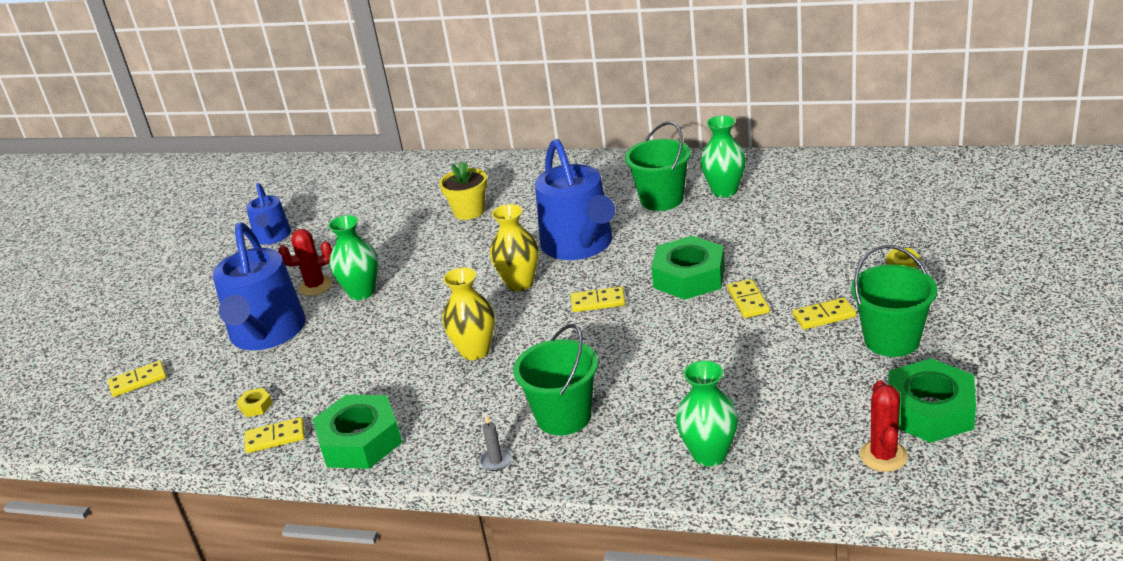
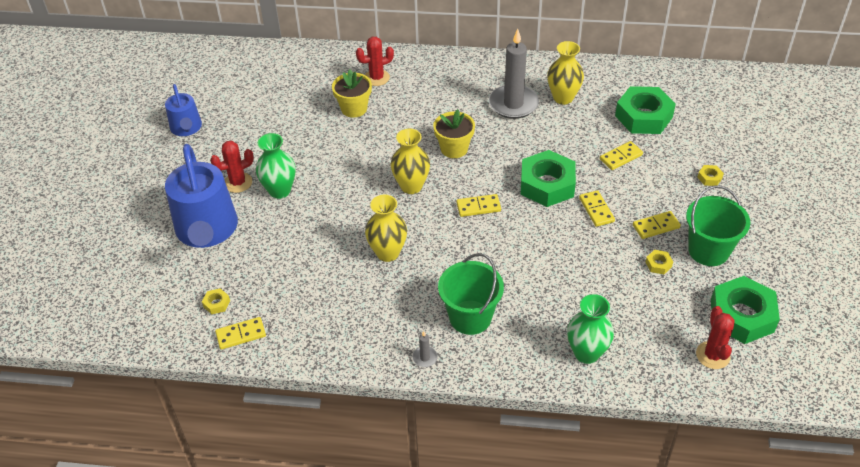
camera: 10 degrees left, 15 degrees up
yellow domino [108,361,167,397] -> yellow domino moved to [600,141,643,170]
green nut [313,395,402,469] -> green nut moved to [615,86,676,134]
blue watering can [535,139,615,260] -> yellow flower pot [433,109,475,158]
green bucket [625,122,691,211] -> grey candle [489,29,539,119]
green vase [700,115,746,198] -> yellow vase [547,41,584,105]
none -> red cactus [356,37,394,86]
none -> yellow nut [645,250,673,274]

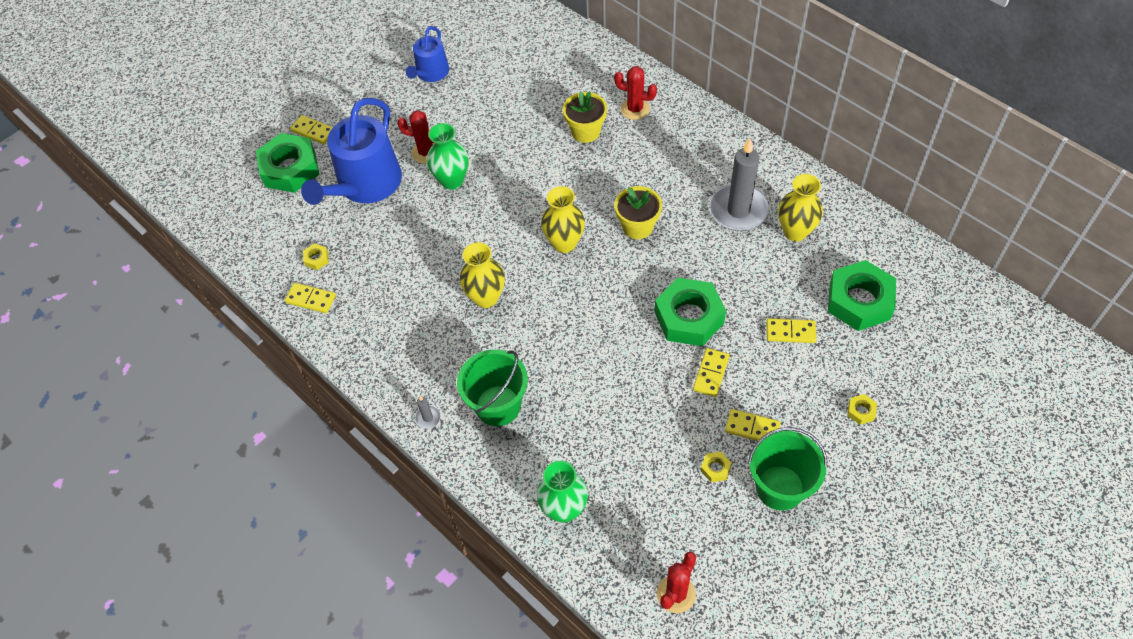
camera: 40 degrees right, 10 degrees up
yellow domino [456,194,501,217] -> yellow domino moved to [290,115,333,144]
green nut [711,276,780,344] -> green nut moved to [256,133,319,193]

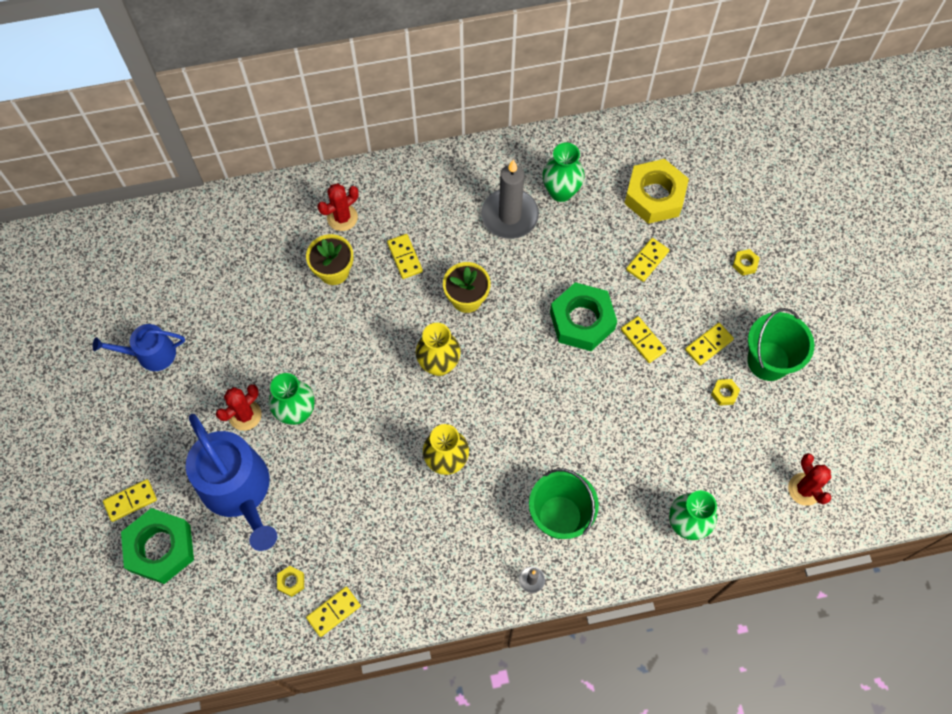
camera: 60 degrees left, 10 degrees up
blue watering can [406,26,449,82] -> blue watering can turned 120 degrees clockwise [93,324,185,371]
yellow vase [778,174,823,241] -> green vase [543,143,585,202]
green nut [828,260,896,331] -> yellow nut [624,159,689,224]
none -> yellow domino [387,234,423,279]

